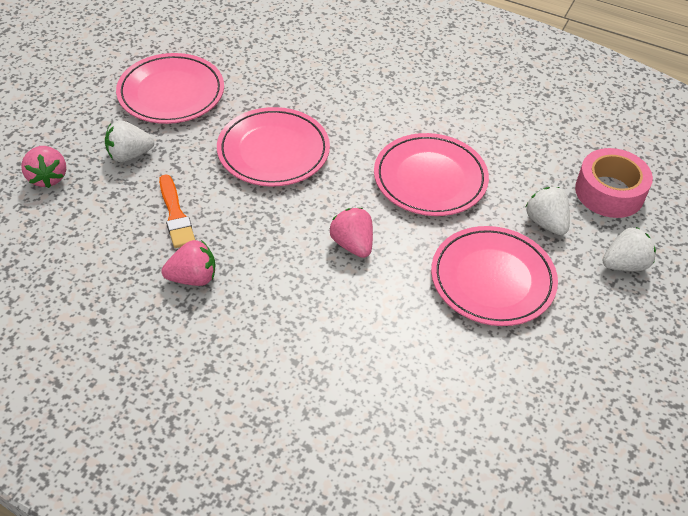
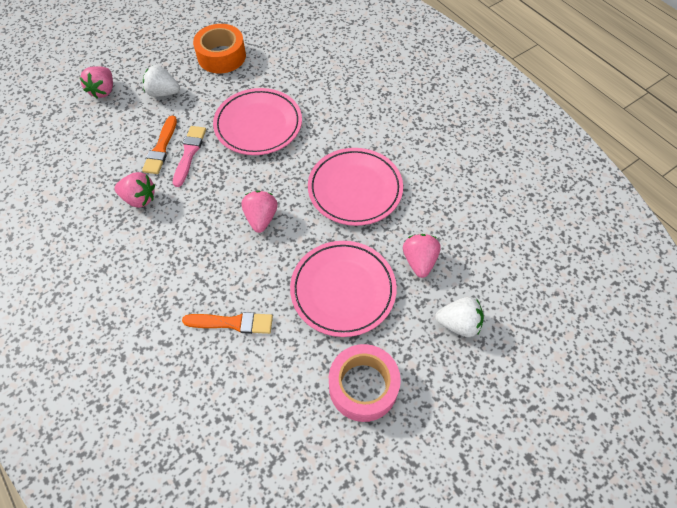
camera: 30 degrees right, 10 degrees up
pink plate [116,53,224,124] -> orange tape [193,24,246,73]
white strawberry [526,187,570,235] -> pink strawberry [403,234,441,278]
pink tape [575,148,653,218] -> pink tape moved to [329,344,401,422]
none -> pink brush [173,126,206,187]
none -> orange brush [182,312,273,334]

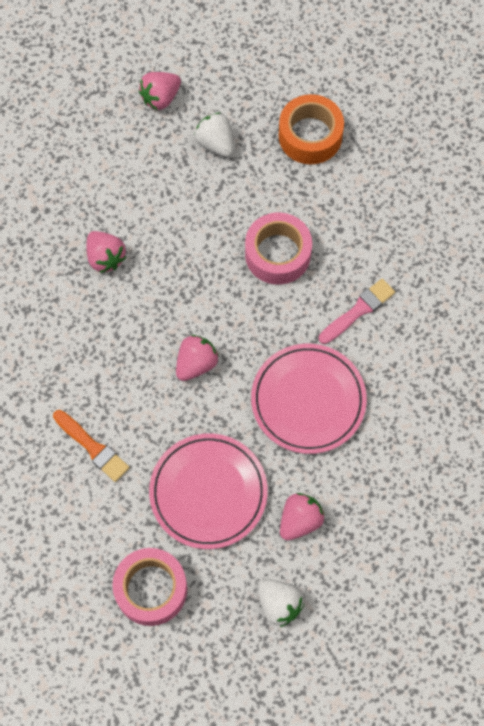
camera: 40 degrees right, 10 degrees up
orange brush [142,116,177,174] -> none
pink brush [173,126,206,187] -> pink brush moved to [319,278,395,344]
pink plate [213,88,302,155] -> pink tape [245,213,312,285]

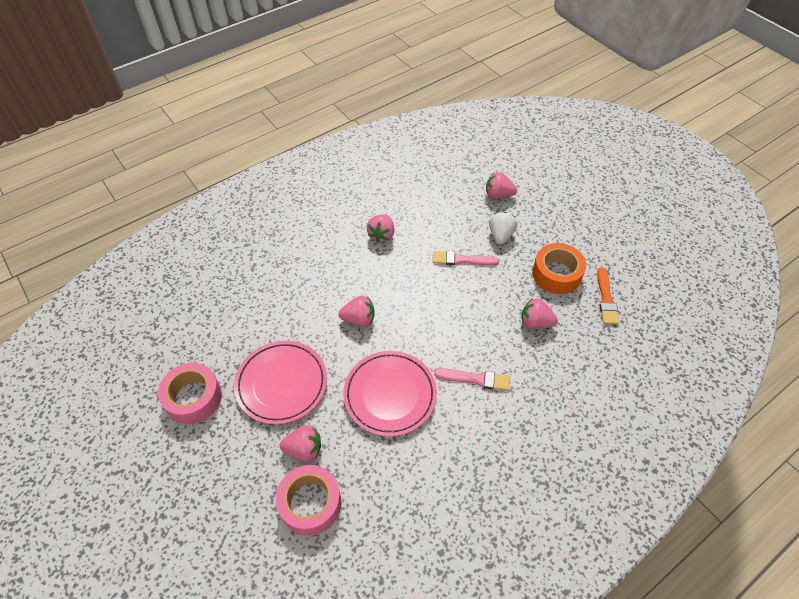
camera: 50 degrees right, 15 degrees down
orange brush [53,410,130,482] -> orange brush moved to [597,267,619,325]
pink tape [245,213,312,285] -> pink tape moved to [276,465,341,536]
white strawberry [258,579,305,627] -> none
none -> pink brush [432,251,499,266]
none -> pink strawberry [521,298,558,329]

